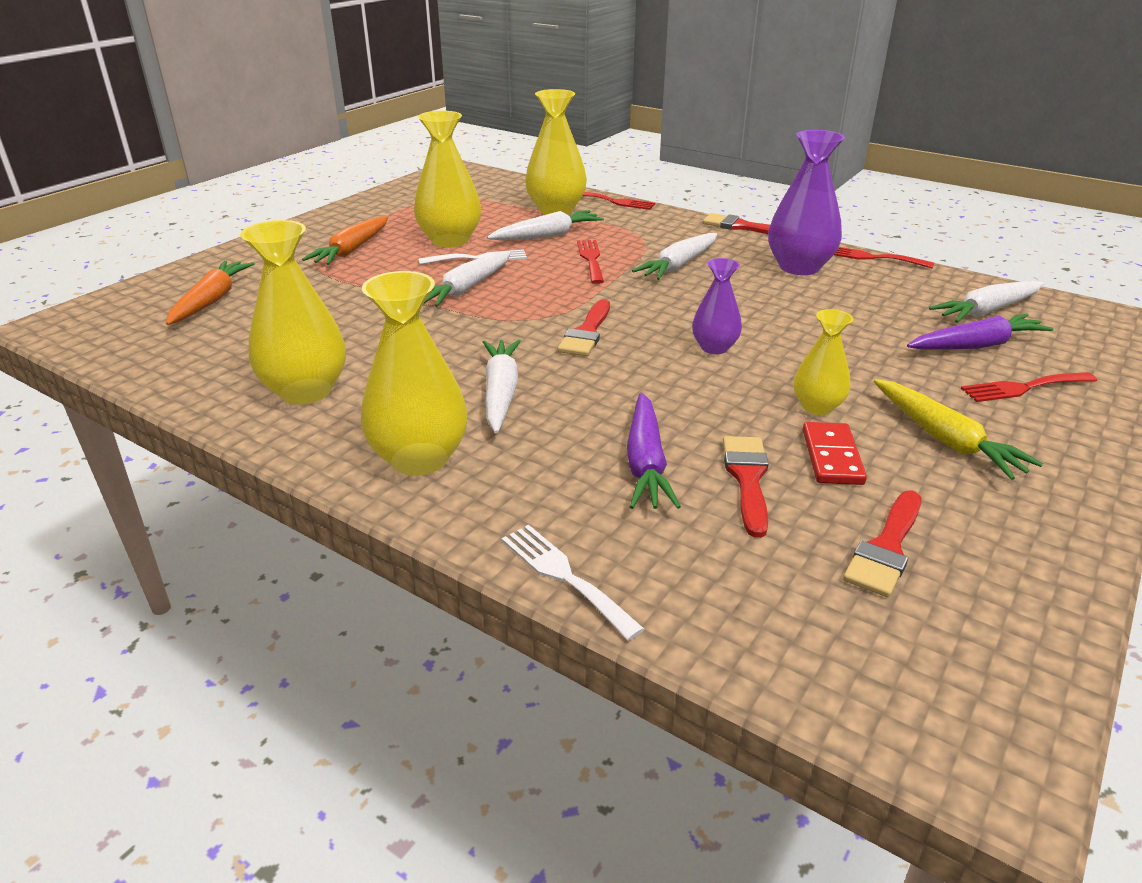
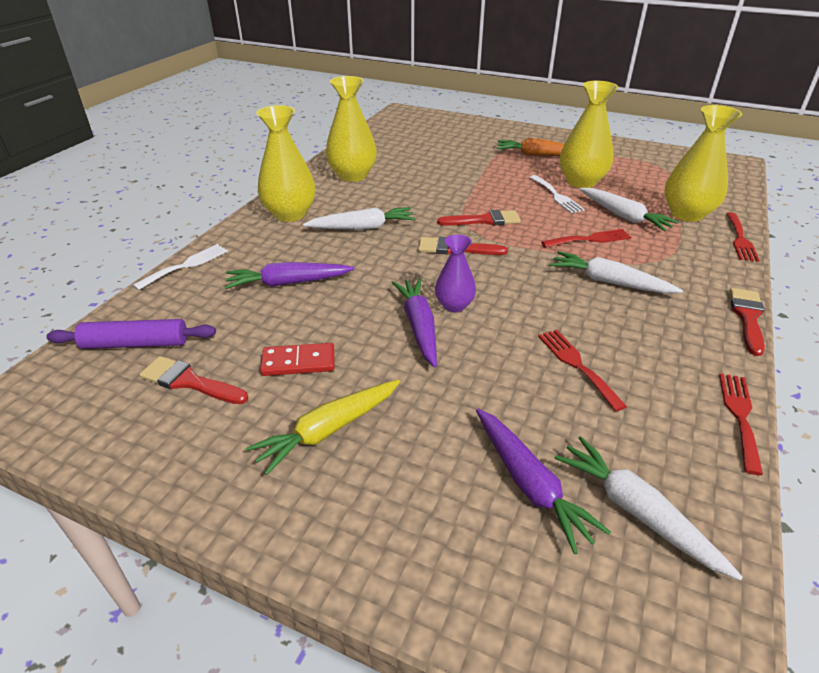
camera: 80 degrees right, 5 degrees up
orange carrot [166,261,255,325] -> none
white carrot [424,252,511,307] -> none
red brush [723,436,768,538] -> red brush moved to [437,210,521,226]
purple vase [768,130,845,275] -> none
yellow vase [794,309,853,415] -> none
red fork [961,372,1097,402] -> red fork moved to [538,330,627,412]
none -> purple rolling pin [46,319,216,349]
none -> purple carrot [392,278,437,367]

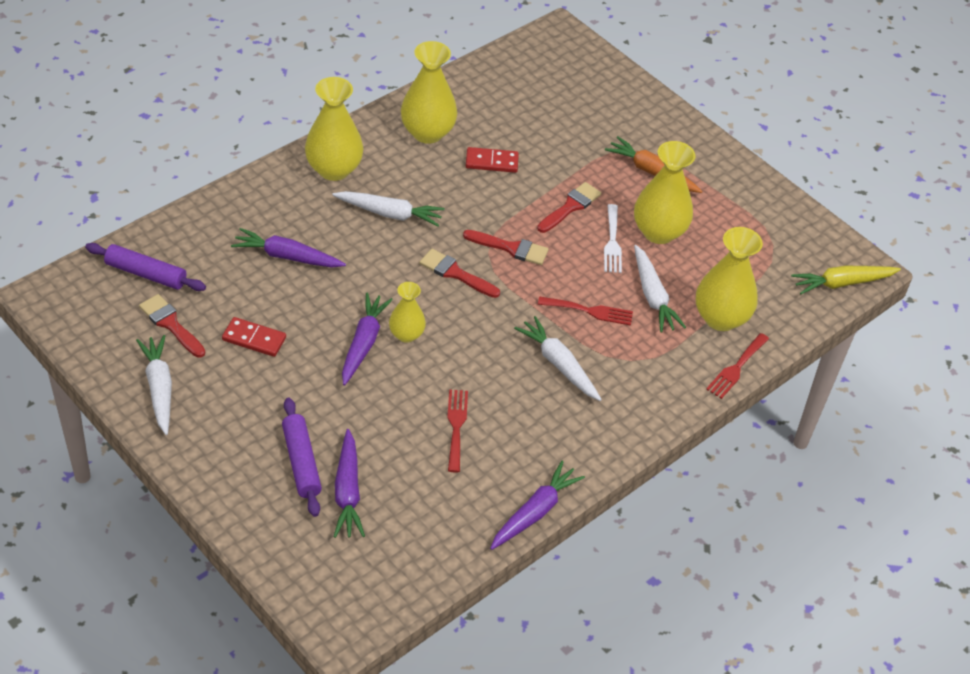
camera: 20 degrees right, 10 degrees up
white fork [133,244,228,290] -> none
yellow carrot [246,380,400,475] -> yellow carrot moved to [791,266,901,294]
purple vase [435,235,476,312] -> yellow vase [389,282,426,343]
white carrot [555,436,743,581] -> white carrot moved to [136,335,172,435]
red fork [719,373,763,475] -> purple carrot [490,461,585,550]
red brush [729,288,765,356] -> red brush moved to [537,182,602,233]
none -> purple rolling pin [282,398,322,517]
none -> red domino [466,147,519,173]

